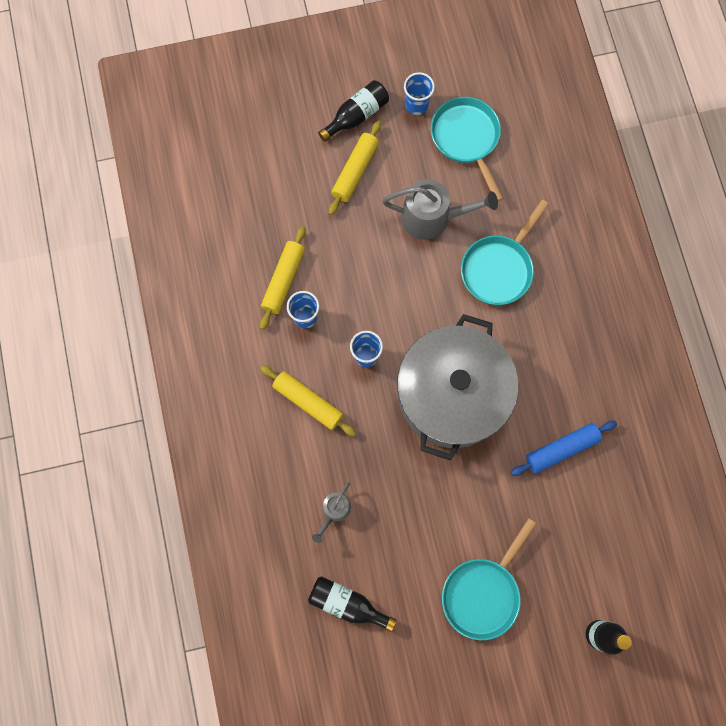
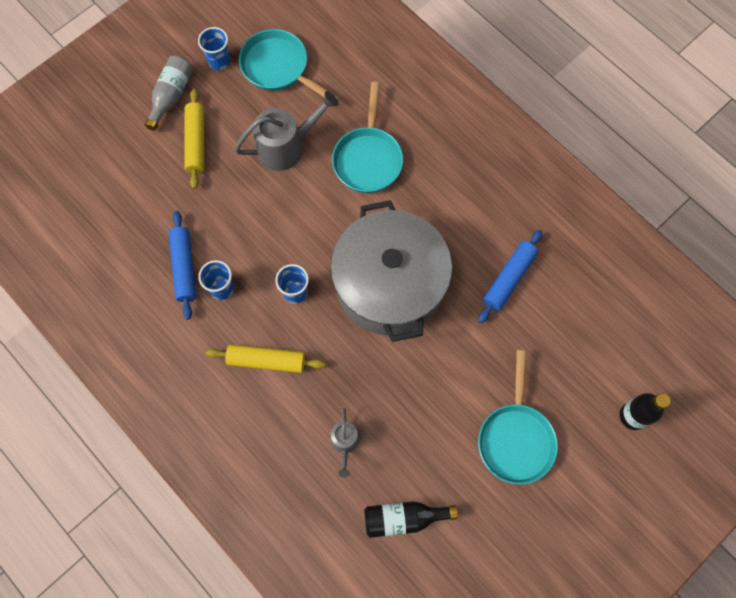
camera: 30 degrees left, 5 degrees down
yellow rolling pin [260,226,306,330] -> blue rolling pin [169,211,196,320]
black bottle [318,80,389,142] -> grey bottle [144,56,193,131]

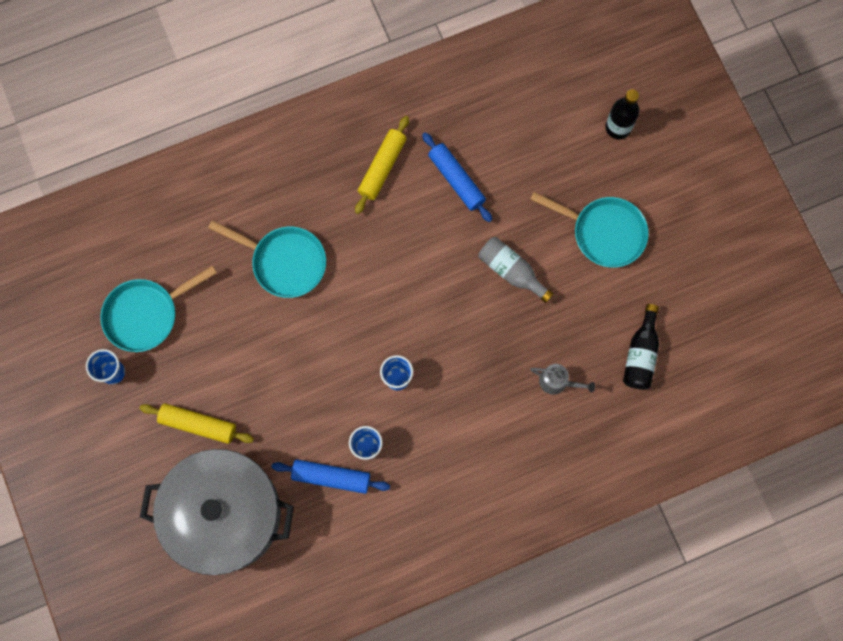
camera: 70 degrees left, 5 degrees up
grey bottle [144,56,193,131] -> grey bottle moved to [478,237,554,303]
yellow rolling pin [206,344,325,373] -> yellow rolling pin moved to [355,116,409,214]
grey watering can [234,91,339,171] -> none
grey pot [331,200,452,342] -> grey pot moved to [140,449,294,575]

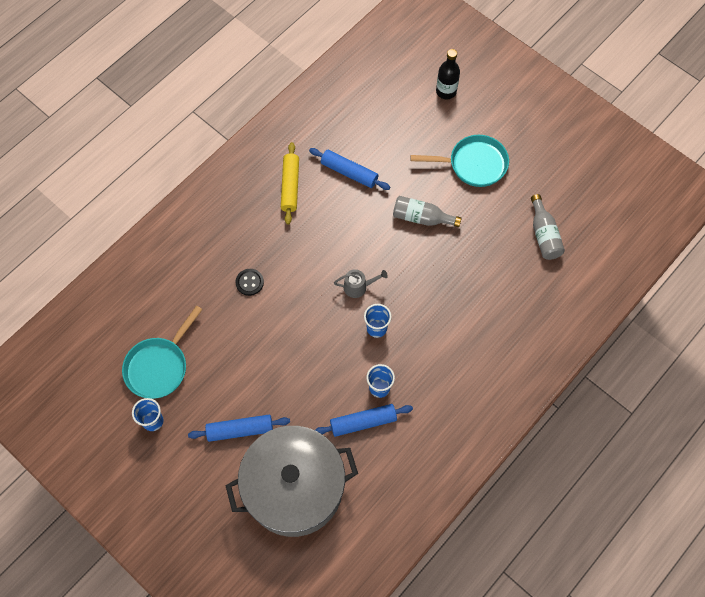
camera: 25 degrees left, 10 degrees down
yellow rolling pin [139,403,254,444] -> blue rolling pin [188,415,290,442]
turquoise pan [208,220,326,298] -> black button [235,269,264,296]
grey watering can [530,364,595,394] -> grey watering can moved to [334,269,388,298]
black bottle [623,304,659,390] -> grey bottle [531,194,565,260]

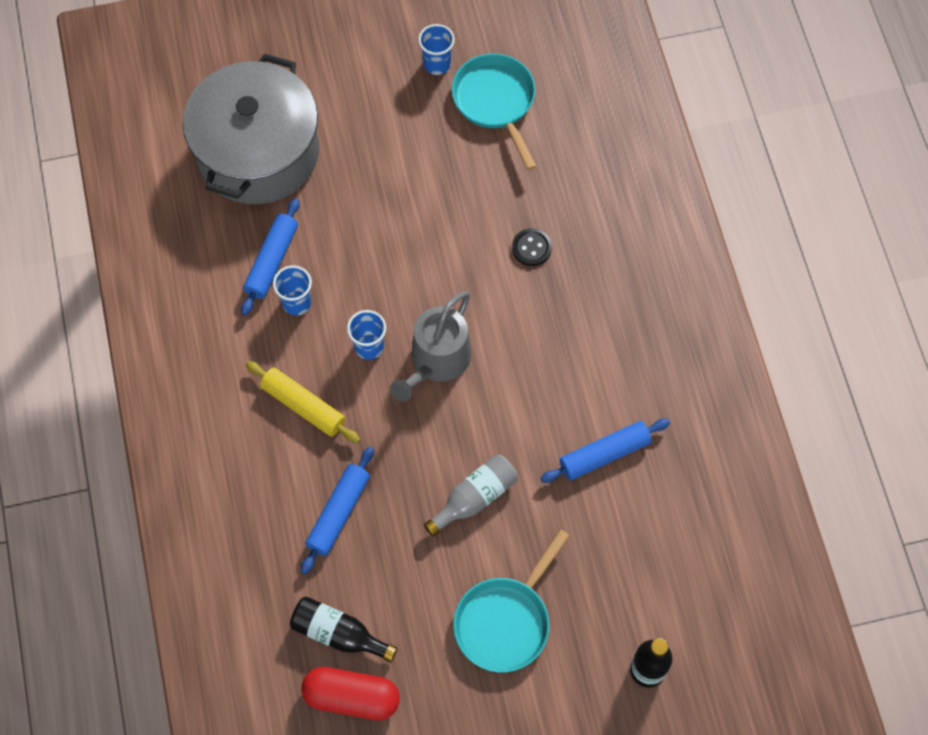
camera: 125 degrees right, 0 degrees up
blue rolling pin [188,415,290,442] -> blue rolling pin moved to [301,447,374,574]
yellow rolling pin [281,142,299,225] -> yellow rolling pin moved to [246,361,360,443]
grey watering can [334,269,388,298] -> grey watering can [390,291,471,401], size x1.79
grey bottle [531,194,565,260] -> black bottle [290,596,398,663]
none -> red capsule [301,667,400,720]

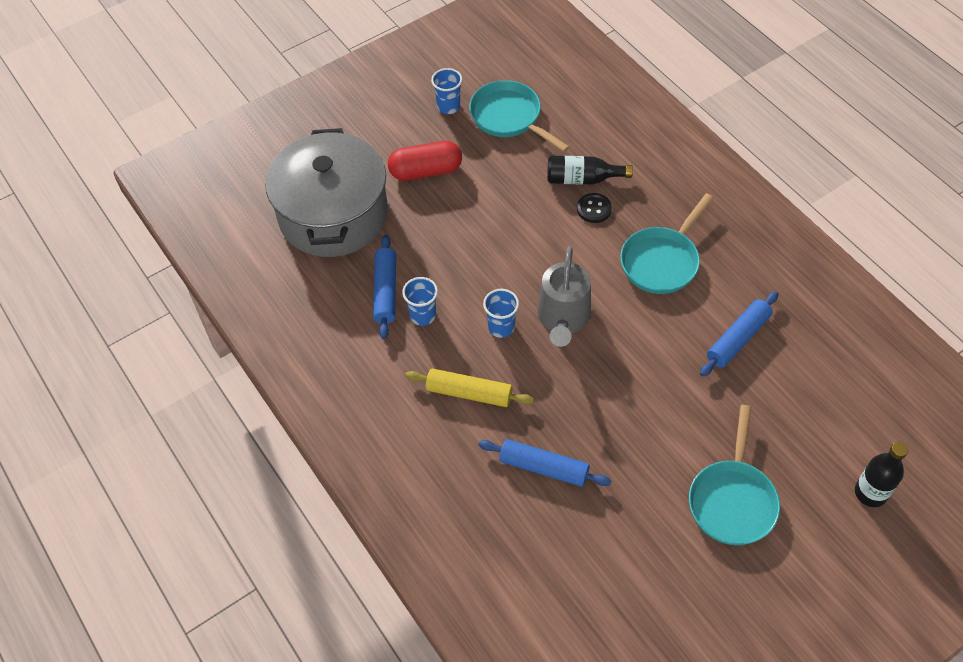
camera: 20 degrees left, 10 degrees down
black bottle [290,596,398,663] -> black bottle moved to [547,156,633,185]
blue rolling pin [301,447,374,574] -> blue rolling pin turned 75 degrees counterclockwise [479,439,611,487]
red capsule [301,667,400,720] -> red capsule moved to [388,141,462,181]
grey bottle [424,454,518,537] -> none
none -> turquoise pan [620,193,714,294]

